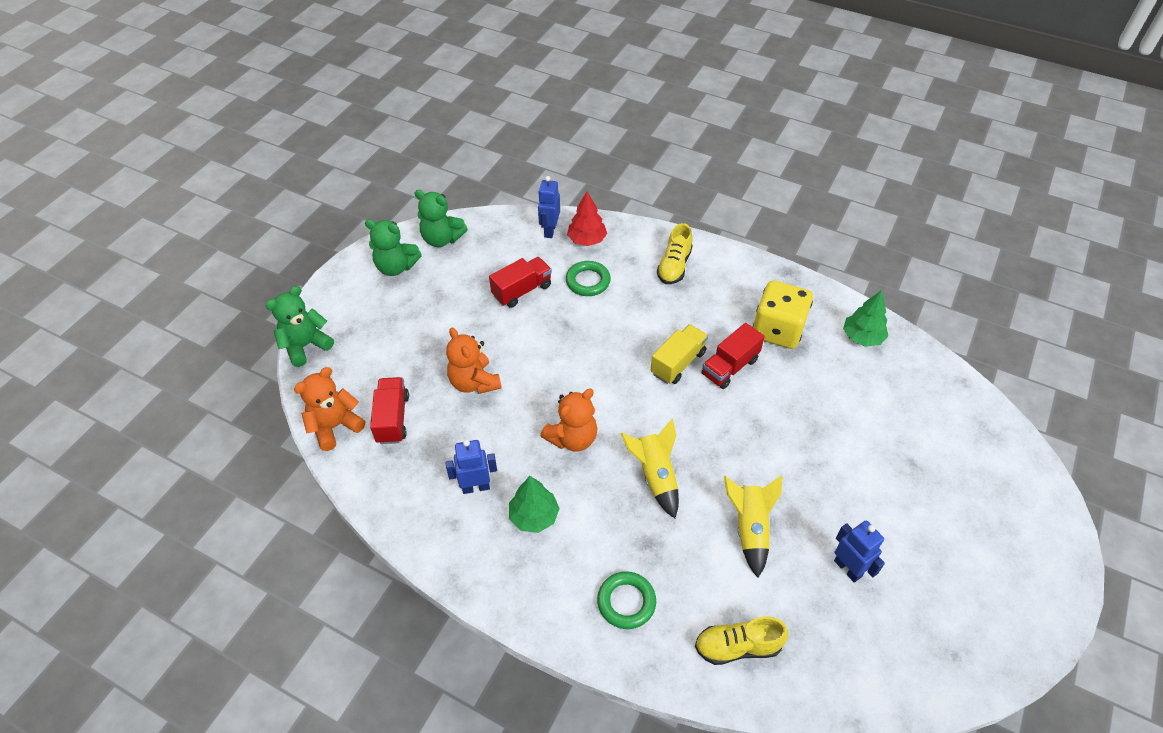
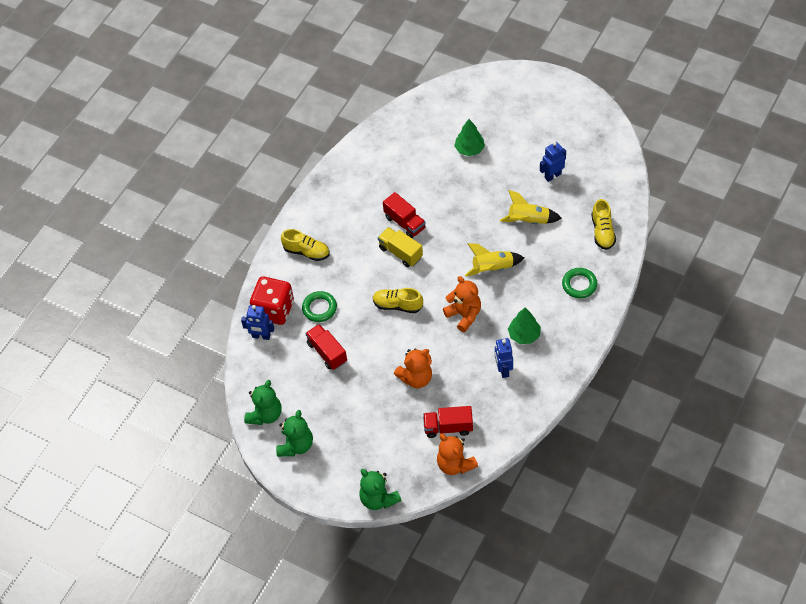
camera: 85 degrees left, 5 degrees up
red tree [567,192,607,246] -> red dice [250,276,294,325]
yellow dice [753,280,813,349] -> none
green tree [843,290,888,347] -> green tree moved to [454,119,485,156]
none -> yellow shoe [373,288,423,313]

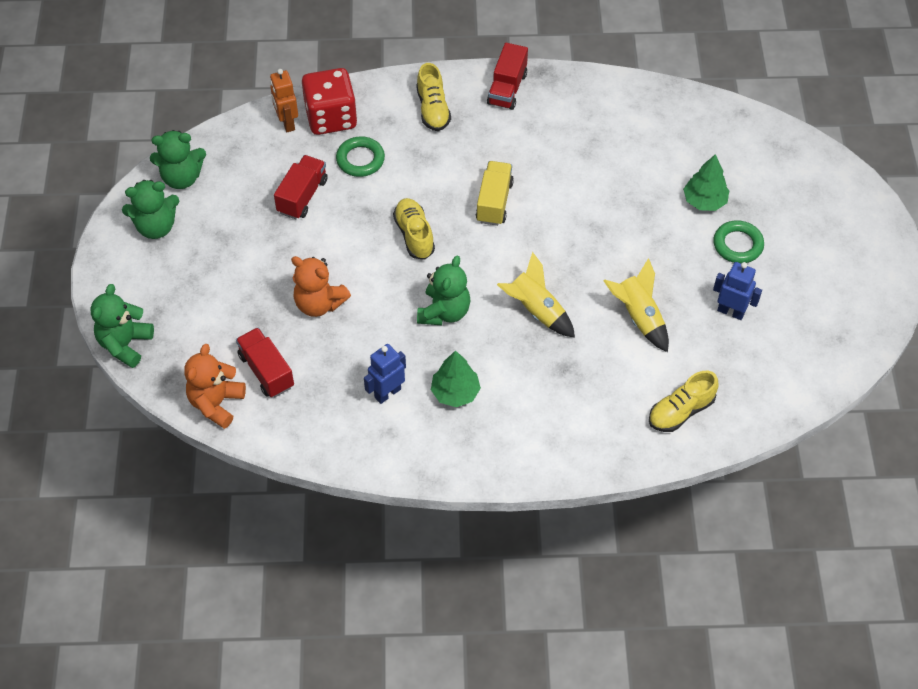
camera: 55 degrees right, 0 degrees up
blue robot [241,305,274,340] -> orange robot [270,69,298,132]
red truck [383,192,426,238] -> red truck moved to [487,43,528,110]
orange teddy bear [443,276,481,332] -> green teddy bear [417,256,470,325]
green ring [562,268,597,298] -> green ring moved to [713,220,764,264]

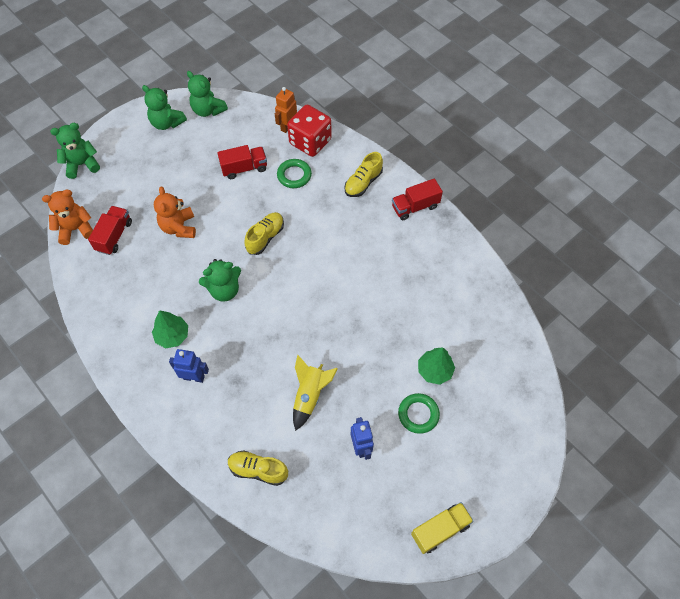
camera: 50 degrees right, 5 degrees up
blue robot [364,344,406,404] -> blue robot moved to [169,349,209,383]
yellow truck [476,161,514,226] -> yellow truck moved to [411,502,474,554]
yellow rocket [497,252,575,338] -> none

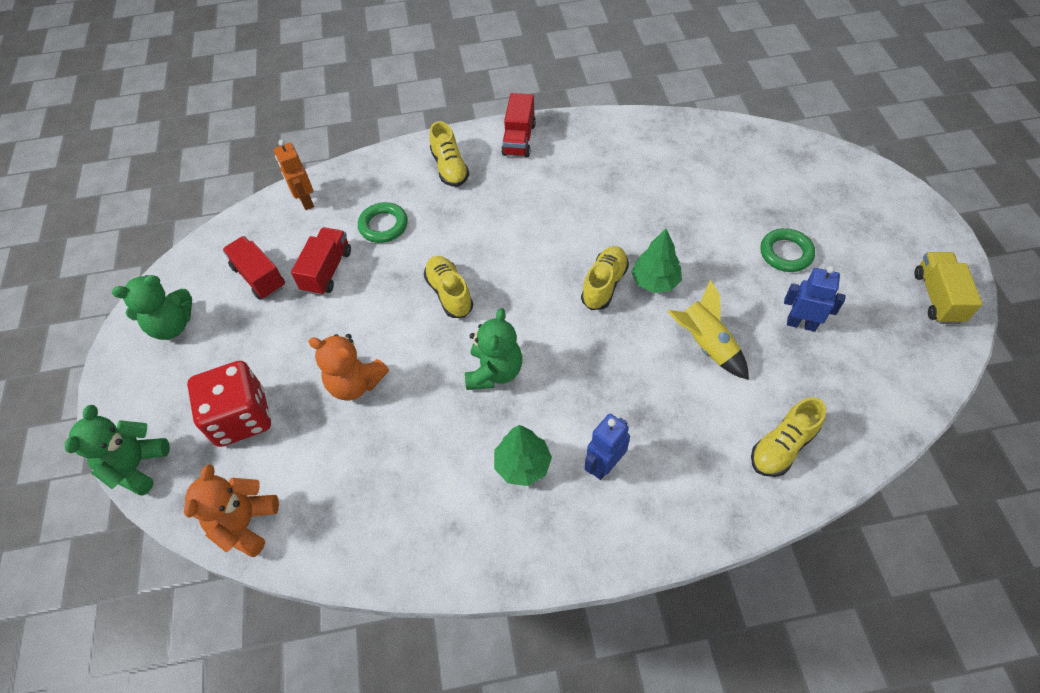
camera: 55 degrees left, 5 degrees down
red truck [88,206,132,255] -> red truck moved to [222,236,285,300]
green teddy bear [187,71,228,117] -> none
red dice [287,105,332,157] -> red dice moved to [187,361,271,447]
green tree [418,347,455,385] -> green tree moved to [632,229,682,293]
none -> yellow shoe [581,246,629,310]

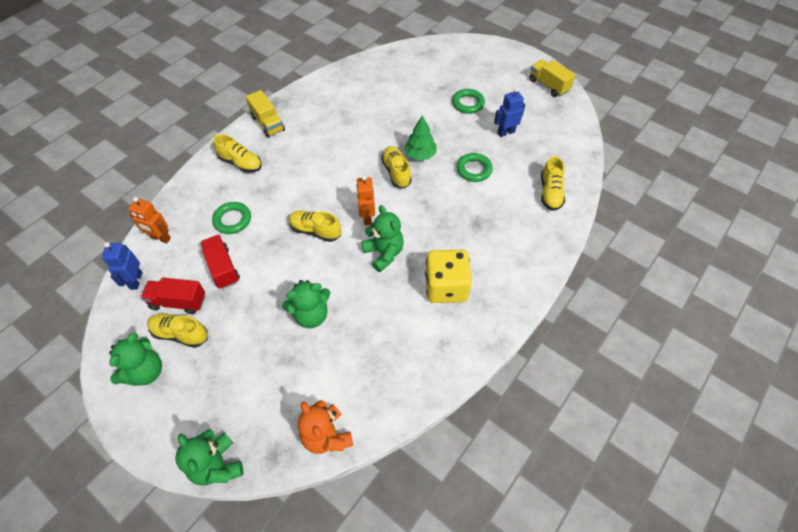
camera: 45 degrees left, 0 degrees up
red dice [187,361,271,447] -> none
orange teddy bear [308,334,389,401] -> green teddy bear [282,280,330,328]
green tree [494,425,552,486] -> yellow dice [425,250,472,303]
red truck [501,93,536,157] -> yellow truck [246,90,285,138]
blue robot [585,414,630,480] -> blue robot moved to [102,242,142,290]
yellow rocket [667,280,749,380] -> green ring [457,153,493,182]
none -> yellow shoe [147,313,207,348]
none -> orange robot [356,176,375,225]

